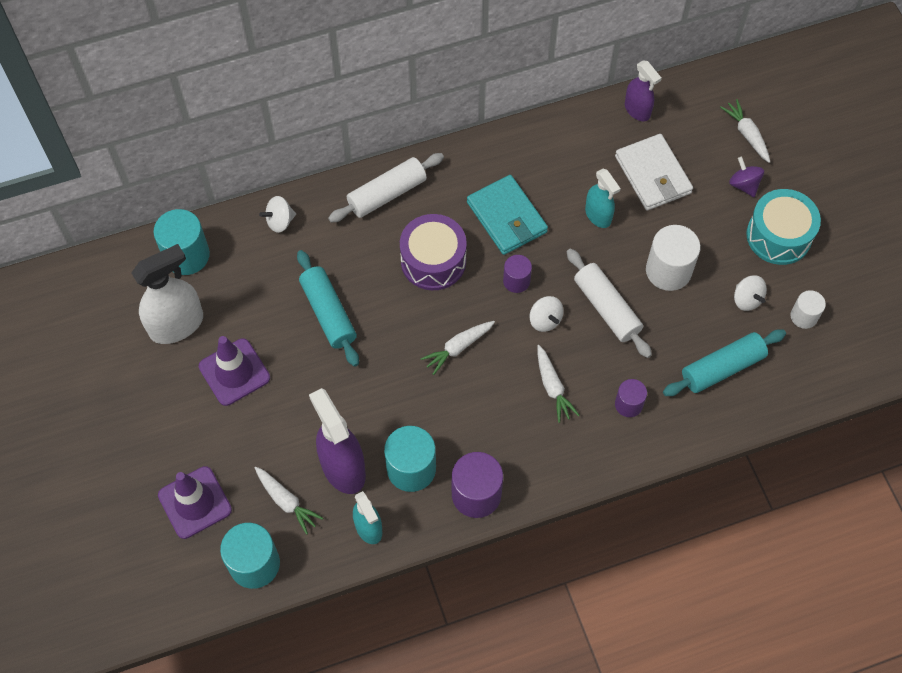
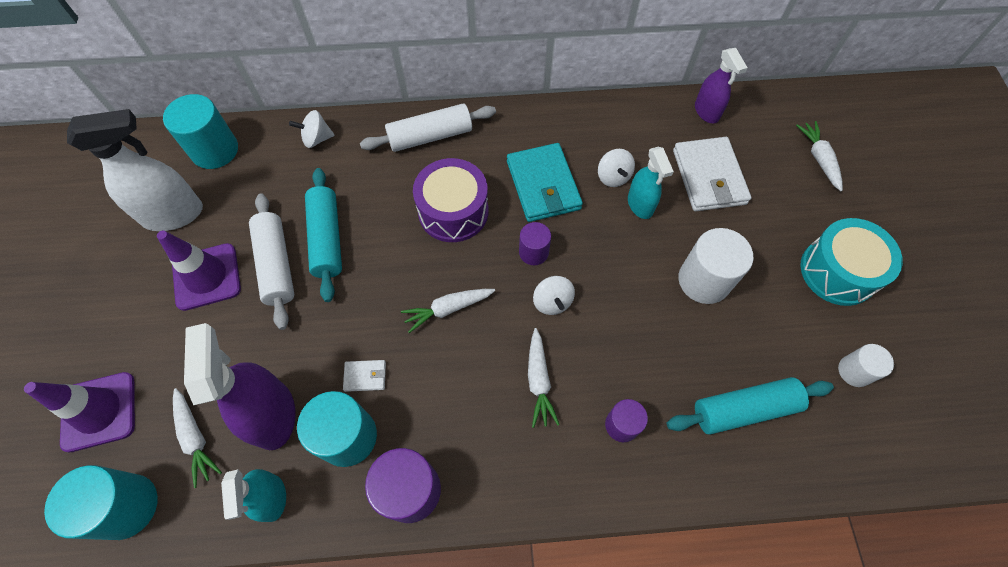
camera: 15 degrees right, 0 degrees up
white rolling pin [567,249,652,358] -> white rolling pin moved to [249,194,294,330]
purple spinning top [729,157,764,197] -> none
white spinning top [734,275,767,311] -> white spinning top moved to [598,149,635,187]
none -> white wallet [343,360,386,392]

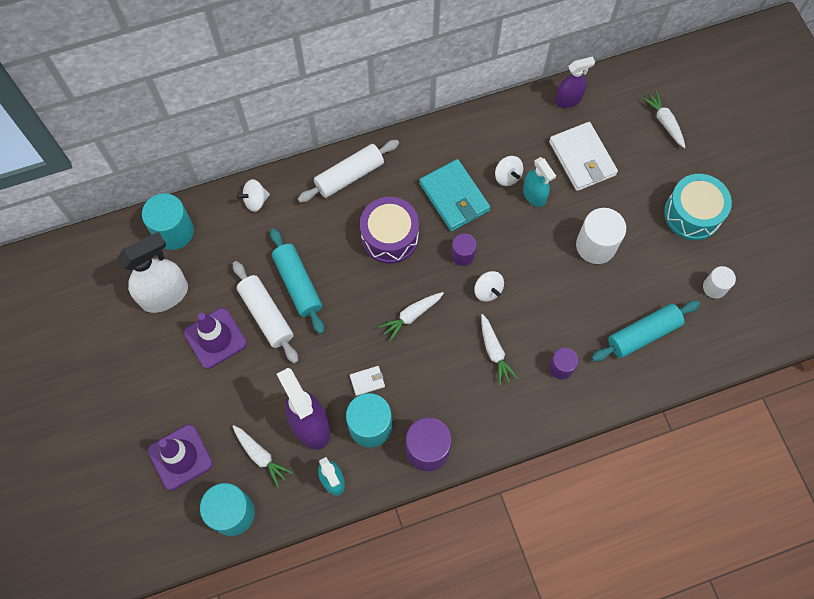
camera: 15 degrees left, 5 degrees up
purple spray bottle [695,48,748,123] -> purple spray bottle turned 75 degrees counterclockwise [555,57,595,108]

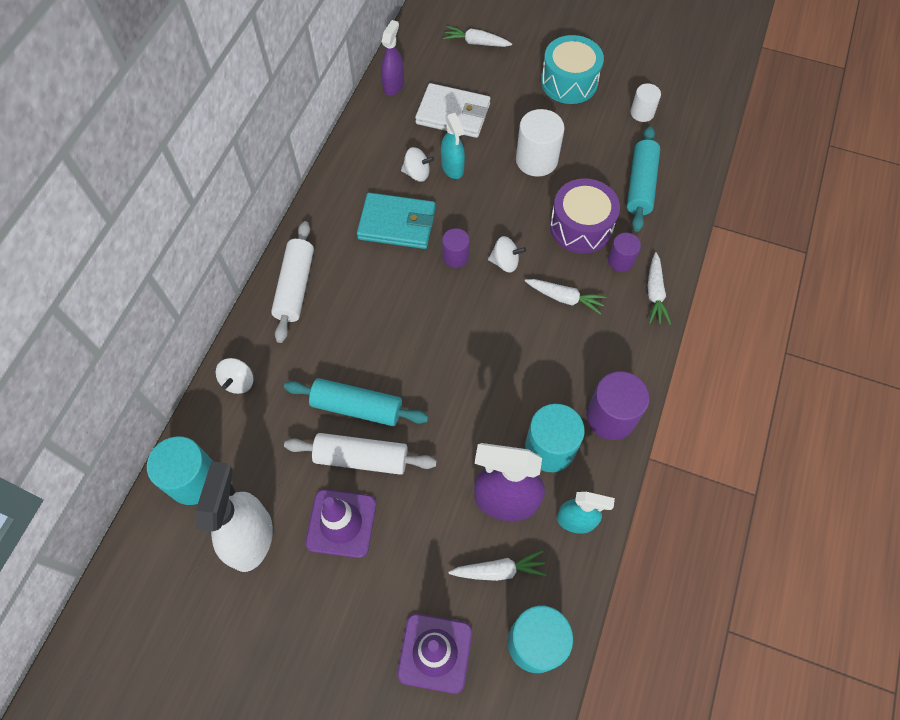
camera: 50 degrees left, 5 degrees down
white wallet [350,366,385,396] -> none
purple drum [360,197,419,264] -> purple drum moved to [550,178,620,254]
white carrot [378,292,444,341] -> white carrot moved to [648,252,671,325]
turquoise spray bottle [523,157,556,207] -> turquoise spray bottle turned 60 degrees clockwise [441,113,465,179]

